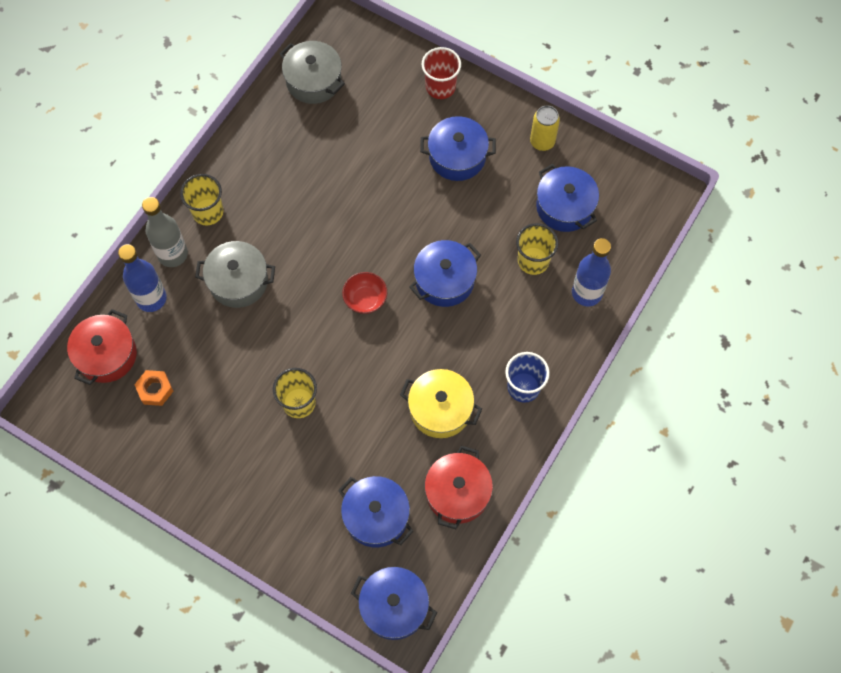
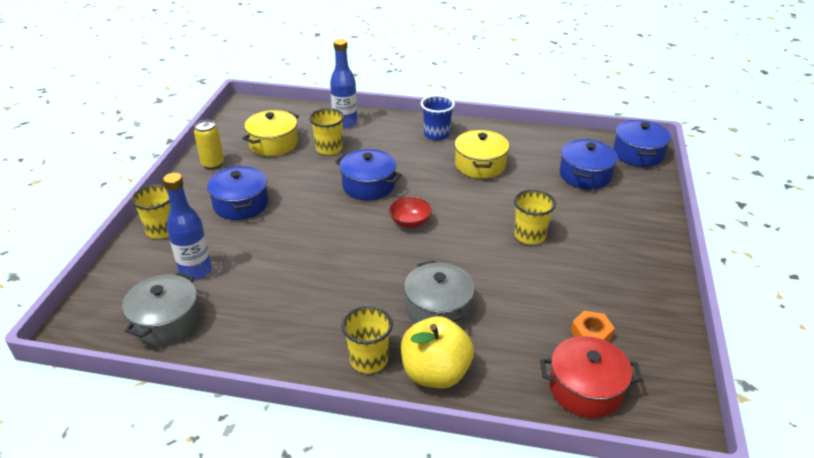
camera: 110 degrees left, 30 degrees down
blue bottle [118,244,167,312] -> blue bottle moved to [163,173,212,280]
grey bottle [142,197,188,267] -> yellow apple [401,316,474,389]
red cup [422,47,461,99] -> yellow cup [131,184,171,239]
red pot [425,446,493,529] -> none
blue pot [536,164,599,232] -> yellow pot [243,110,299,156]

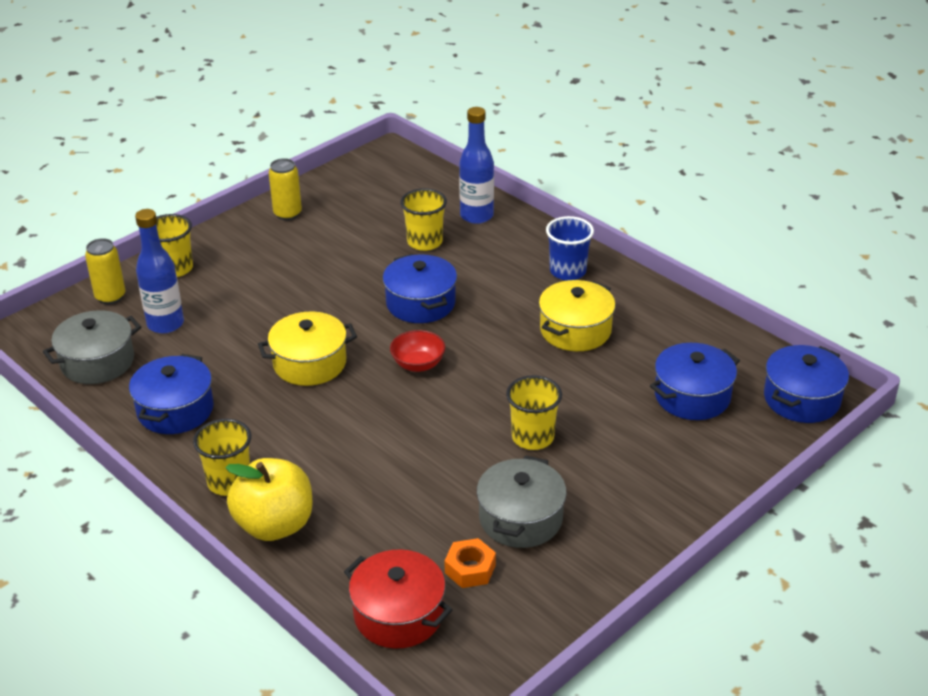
camera: 35 degrees right, 0 degrees up
blue pot [207,165,268,220] -> blue pot moved to [129,354,214,434]
yellow pot [243,110,299,156] -> yellow pot moved to [258,312,357,386]
grey pot [404,260,475,326] -> grey pot moved to [477,455,567,548]
none -> yellow can [85,238,125,304]

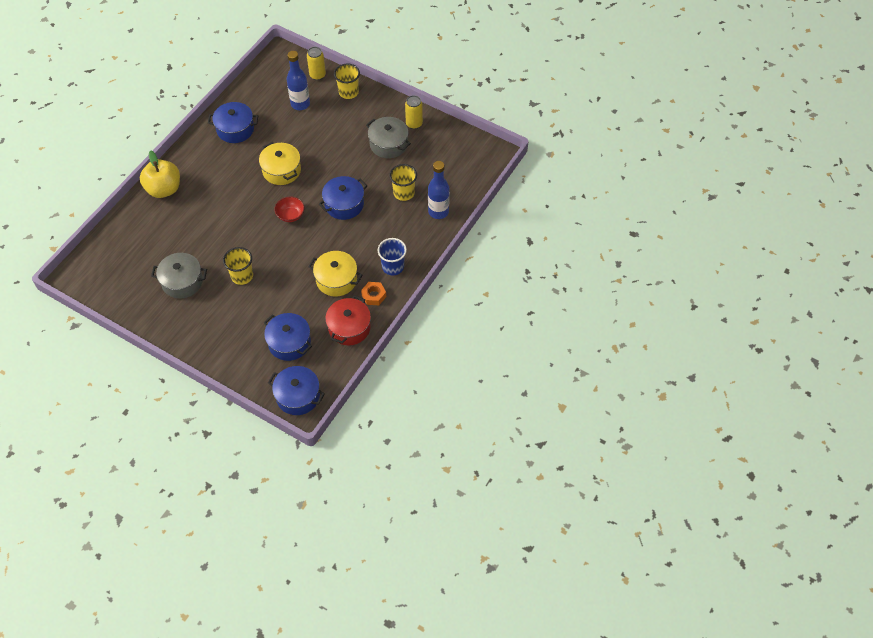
camera: 75 degrees right, 20 degrees up
grey pot [43,310,141,384] -> grey pot moved to [366,117,411,158]
yellow cup [193,419,251,496] -> none
red pot [344,549,452,649] -> red pot moved to [325,295,371,345]
orange nut [444,538,496,588] -> orange nut moved to [361,282,386,305]

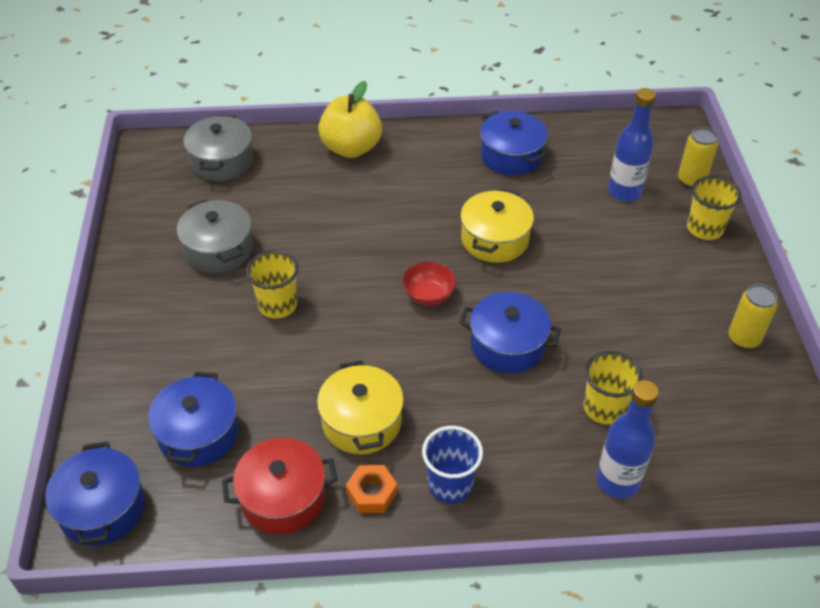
camera: 55 degrees right, 10 degrees down
grey pot [366,117,411,158] -> grey pot moved to [183,115,253,181]

